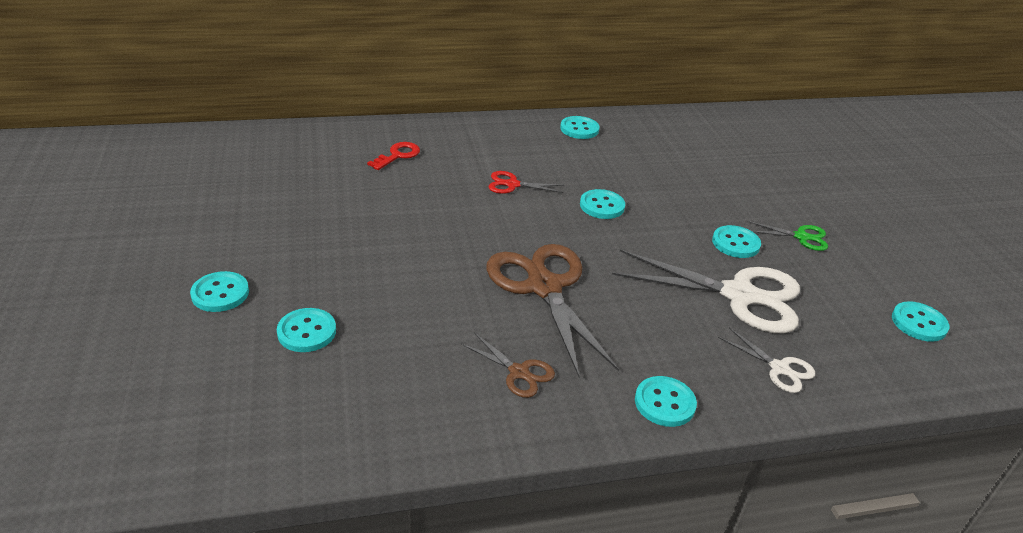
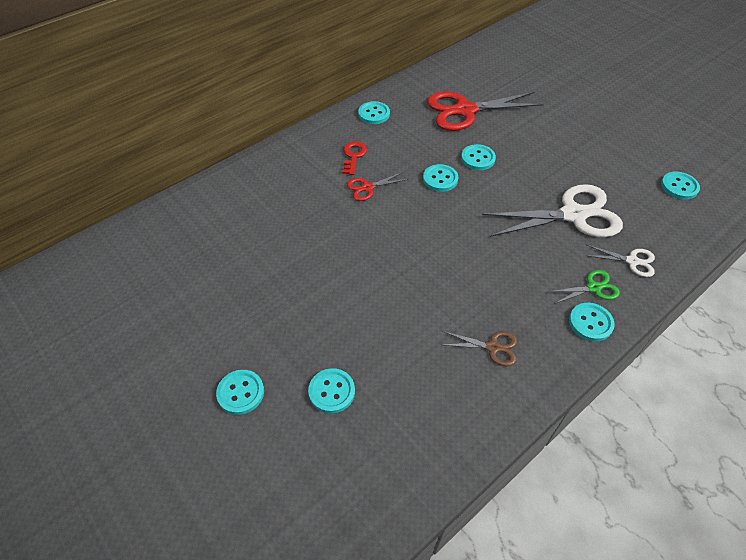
camera: 25 degrees left, 15 degrees up
red key [367,142,420,170] -> red key moved to [342,141,367,175]
brown scissors [486,244,619,377] -> none
turquoise button [712,225,761,258] -> turquoise button moved to [461,144,496,170]
green scissors [747,221,828,251] -> green scissors moved to [548,270,620,304]
none -> red scissors [427,91,544,131]

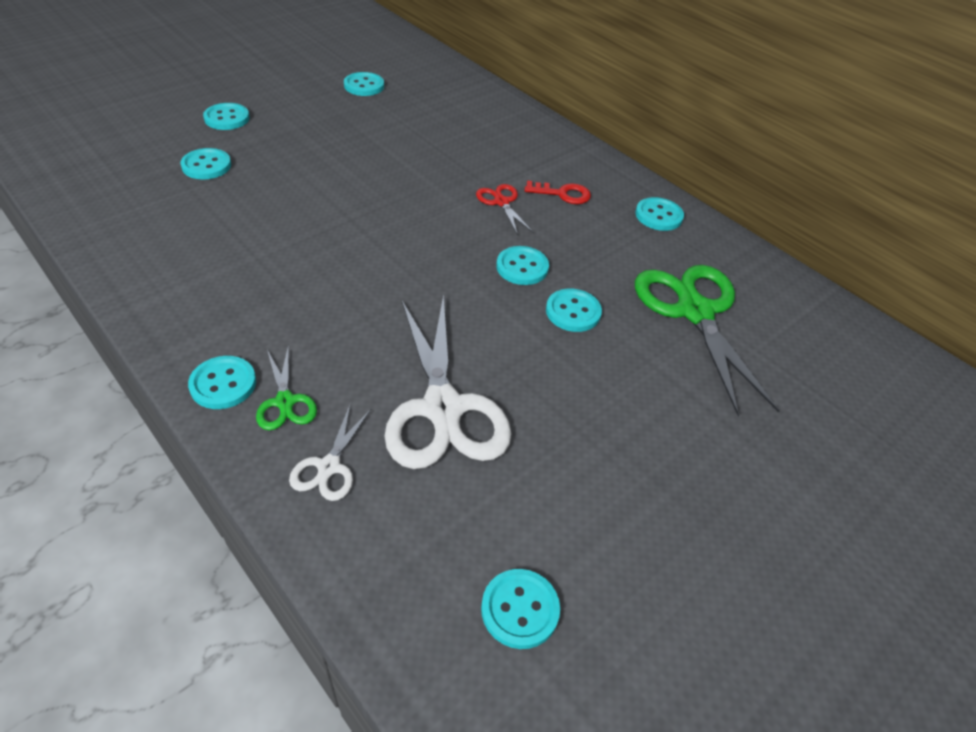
camera: 85 degrees right, 5 degrees down
red scissors [427,91,544,131] -> green scissors [635,265,780,416]
brown scissors [443,331,517,366] -> none
none -> turquoise button [344,72,384,96]

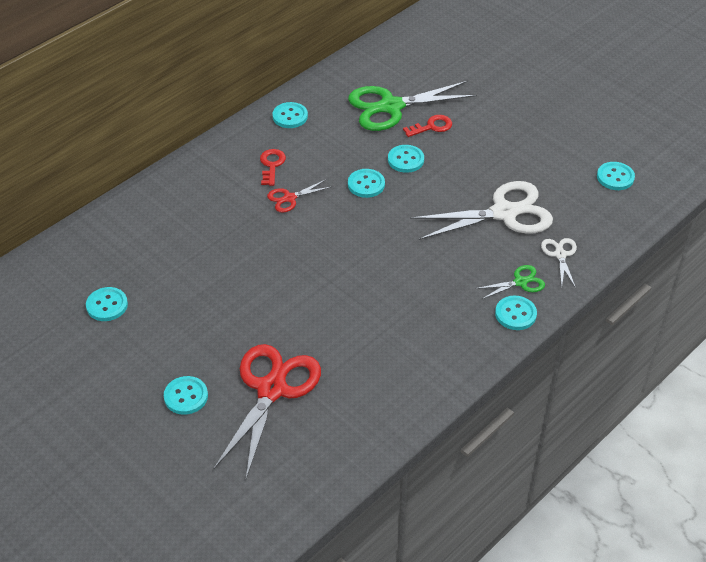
camera: 90 degrees left, 0 degrees up
turquoise button [180,148,231,180] -> red scissors [213,344,321,479]
white scissors [289,403,372,501] -> white scissors turned 105 degrees counterclockwise [541,238,577,288]
none -> red key [403,115,452,137]

